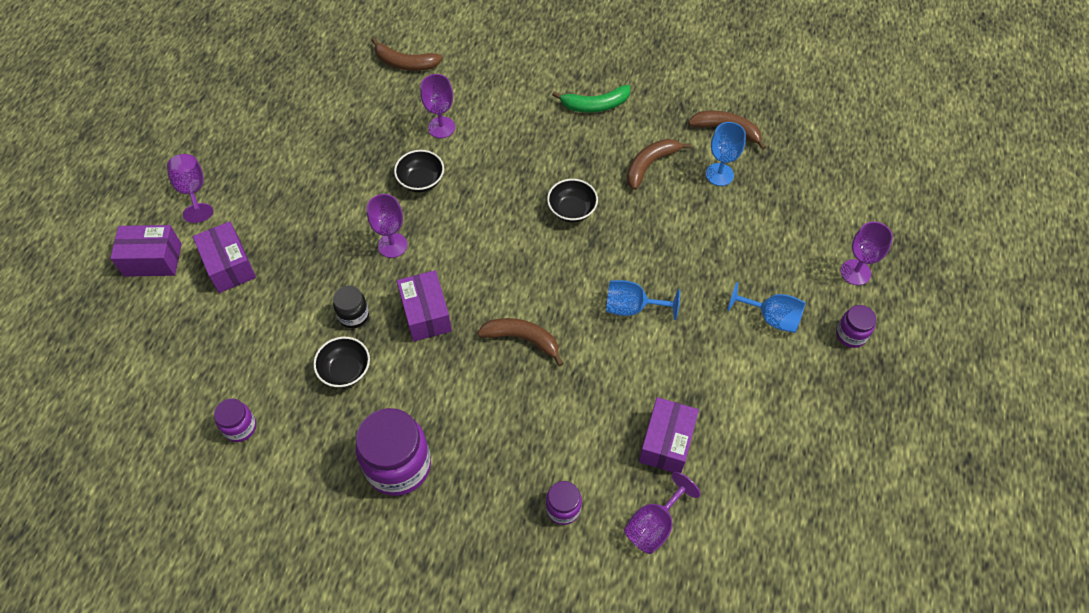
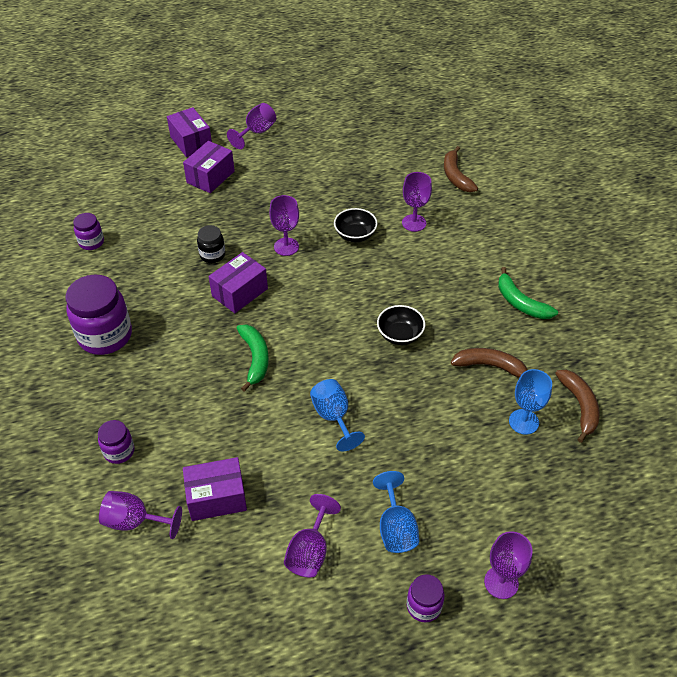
camera: 60 degrees right, 10 degrees down
black bowl [313,337,370,388] -> none
brown banana [477,318,564,367] -> green banana [237,324,269,392]
none -> purple goblet [284,494,341,578]

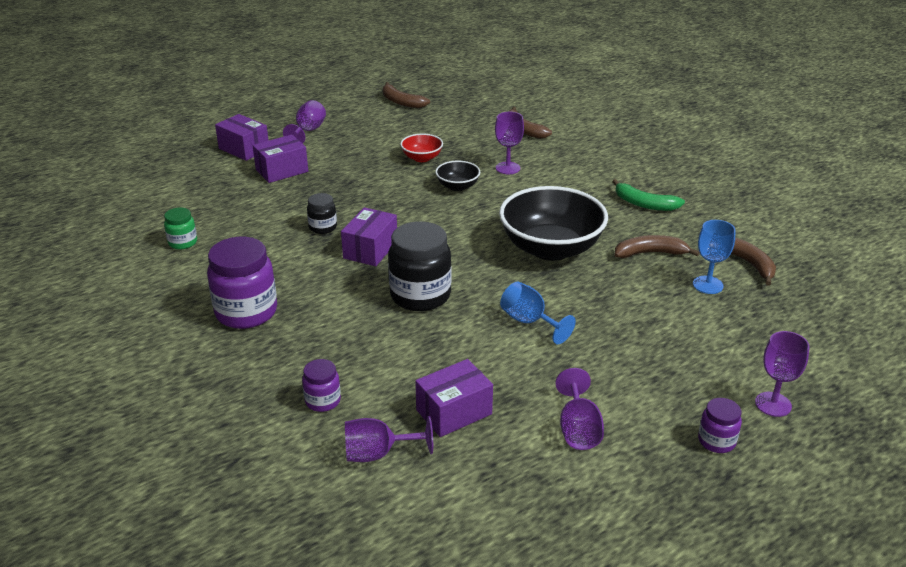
camera: 20 degrees left, 15 degrees down
purple jar [73,213,104,250] -> green jar [164,207,197,249]
purple box [183,141,235,193] -> purple box turned 45 degrees clockwise [252,135,308,183]
green banana [237,324,269,392] -> black jar [388,221,451,311]
purple goblet [269,195,299,256] -> none
blue goblet [373,471,419,553] -> none
black bowl [377,305,425,345] -> black bowl [499,186,608,261], size x2.14
none -> brown banana [383,82,430,108]
none -> red bowl [400,134,443,162]

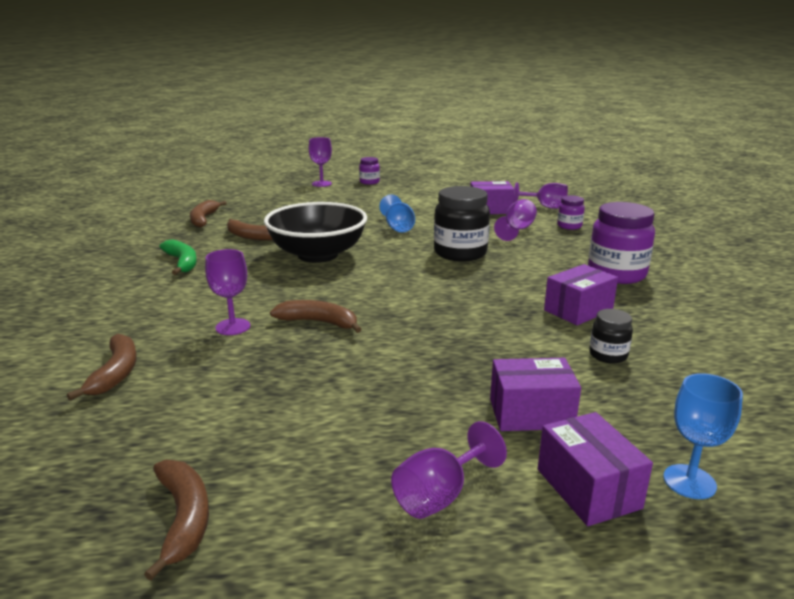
camera: 150 degrees left, 10 degrees down
green jar [164,207,197,249] -> none
black jar [307,193,337,234] -> black jar moved to [589,309,633,364]
purple box [341,207,397,266] -> purple box moved to [544,264,618,325]
red bowl [400,134,443,162] -> none
black bowl [435,161,480,191] -> brown banana [270,300,362,333]
purple goblet [555,368,604,450] -> purple goblet moved to [494,199,537,241]
blue goblet [693,220,736,294] -> blue goblet moved to [663,373,743,499]

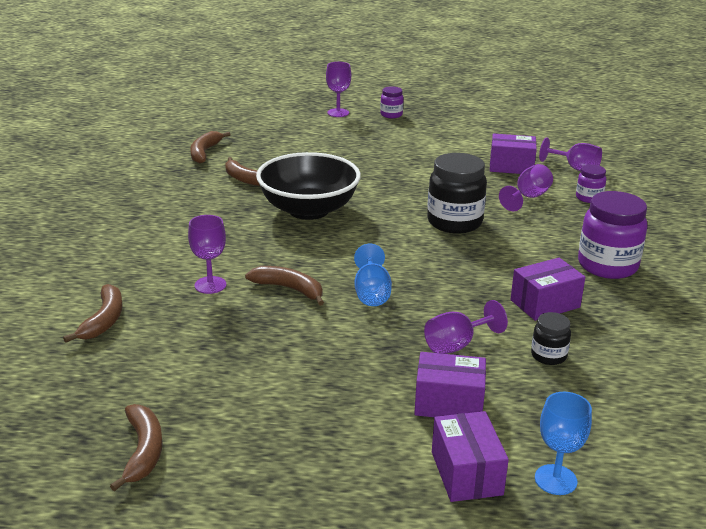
camera: 10 degrees right, 5 degrees up
green banana [159,239,197,275] -> none
blue goblet [379,195,415,232] -> blue goblet moved to [354,244,392,306]
purple goblet [391,421,507,519] -> purple goblet moved to [424,300,508,354]

